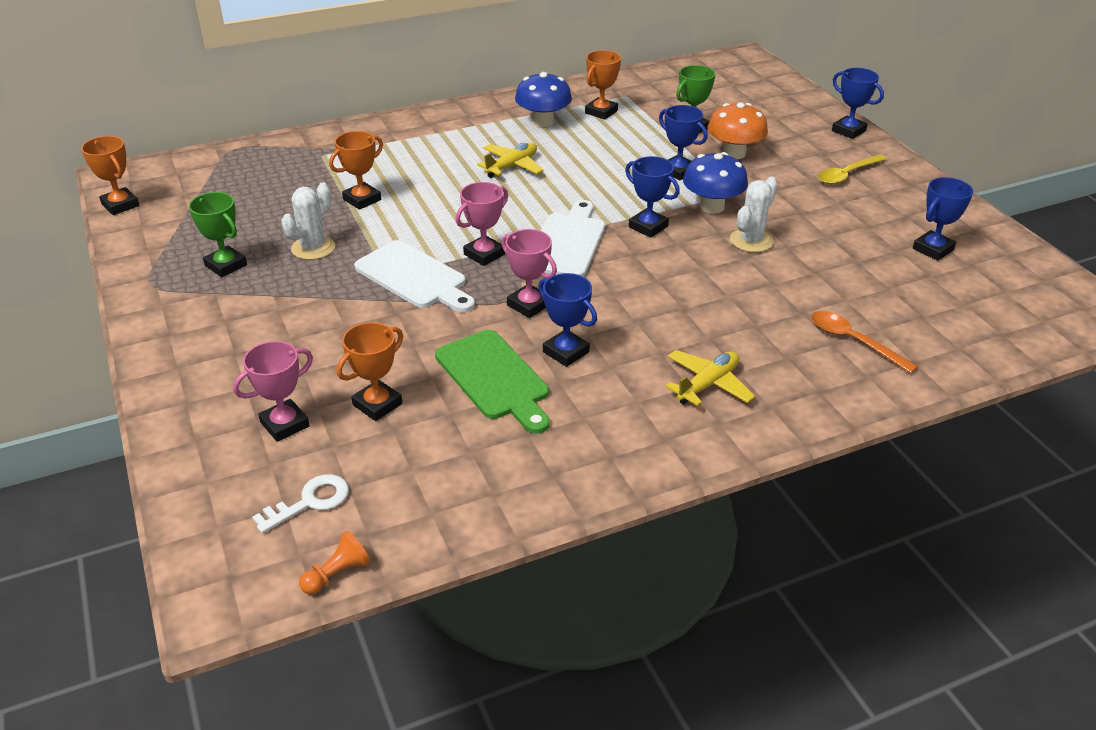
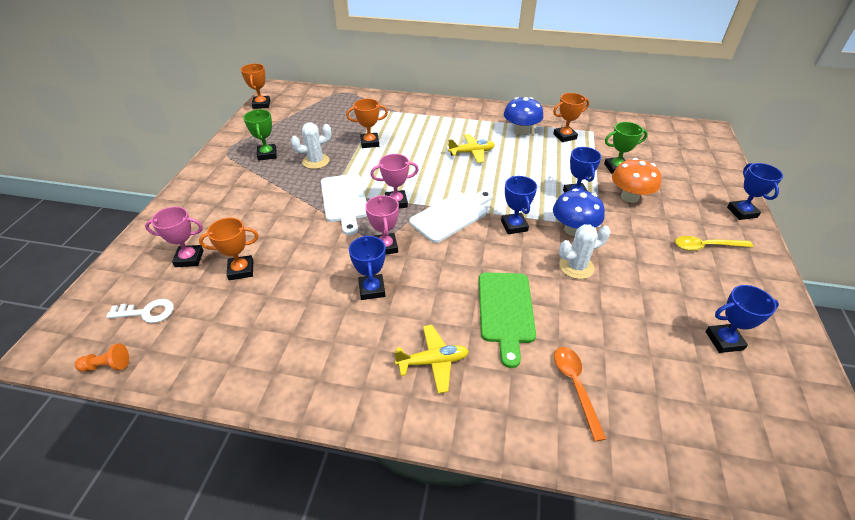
camera: 35 degrees right, 5 degrees up
green cutting board [435,330,550,434] -> green cutting board moved to [479,272,536,368]

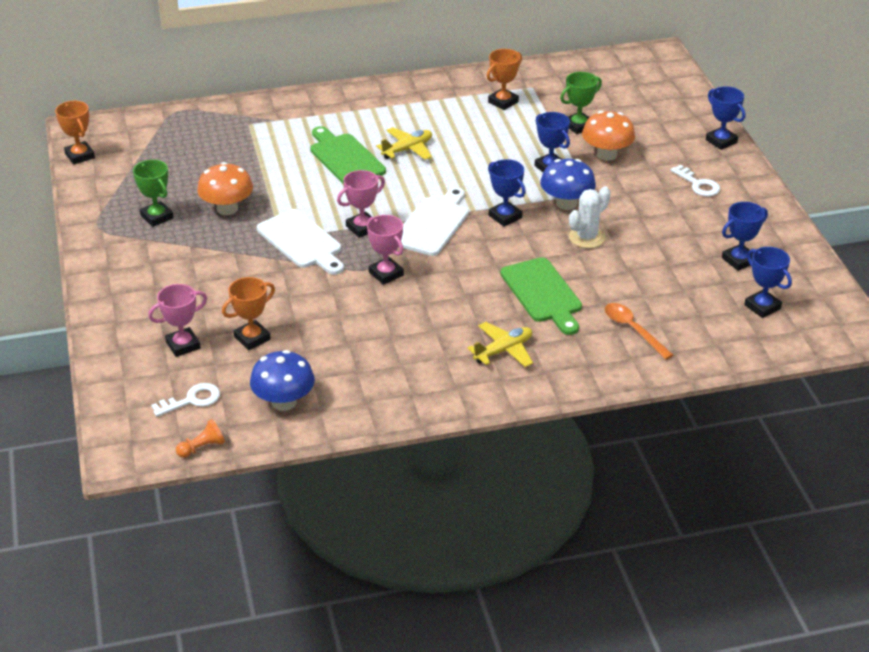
camera: 25 degrees left, 5 degrees down
white cactus [291,123,332,169] -> orange mushroom [197,162,253,215]
orange trophy [346,99,388,148] -> none
blue trophy [349,235,386,300] -> blue trophy moved to [744,247,792,318]
blue mushroom [504,97,543,135] -> blue mushroom moved to [250,350,315,411]
yellow spoon [675,236,753,251] -> white key [670,165,720,196]
none -> green cutting board [310,126,386,184]

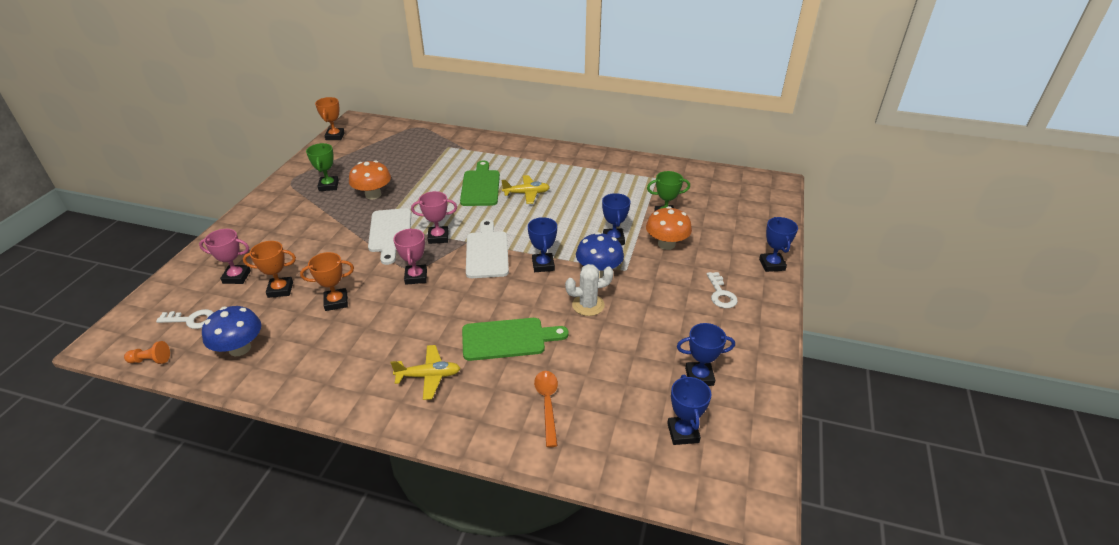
camera: 30 degrees right, 0 degrees up
white cutting board [401,187,469,256] -> white cutting board turned 60 degrees counterclockwise [466,219,509,278]
orange trophy [487,49,522,110] -> orange trophy moved to [300,252,354,311]
green cutting board [500,257,582,335] -> green cutting board turned 105 degrees counterclockwise [462,318,569,361]

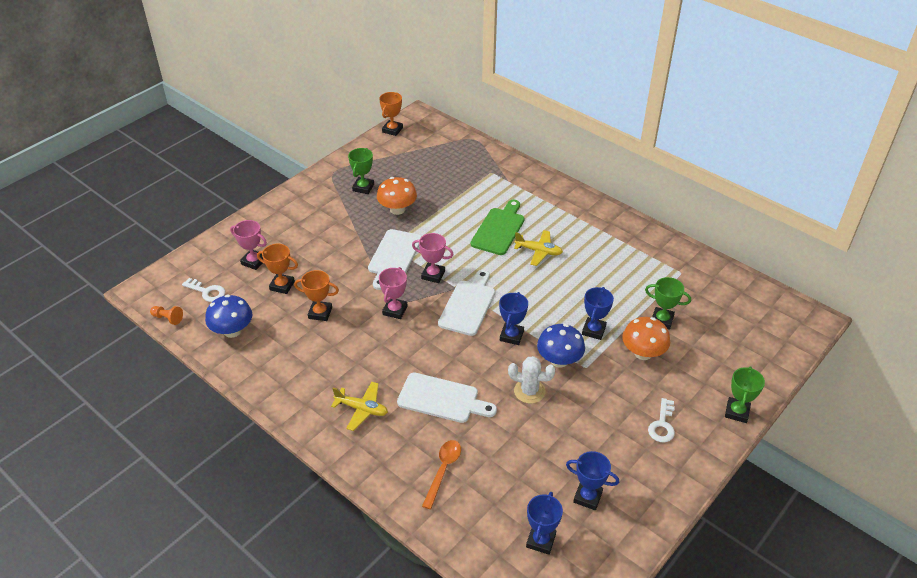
camera: 25 degrees right, 5 degrees up
green cutting board [462,318,569,361] -> white cutting board [397,373,497,423]
blue trophy [759,217,798,272] -> green trophy [725,366,765,423]

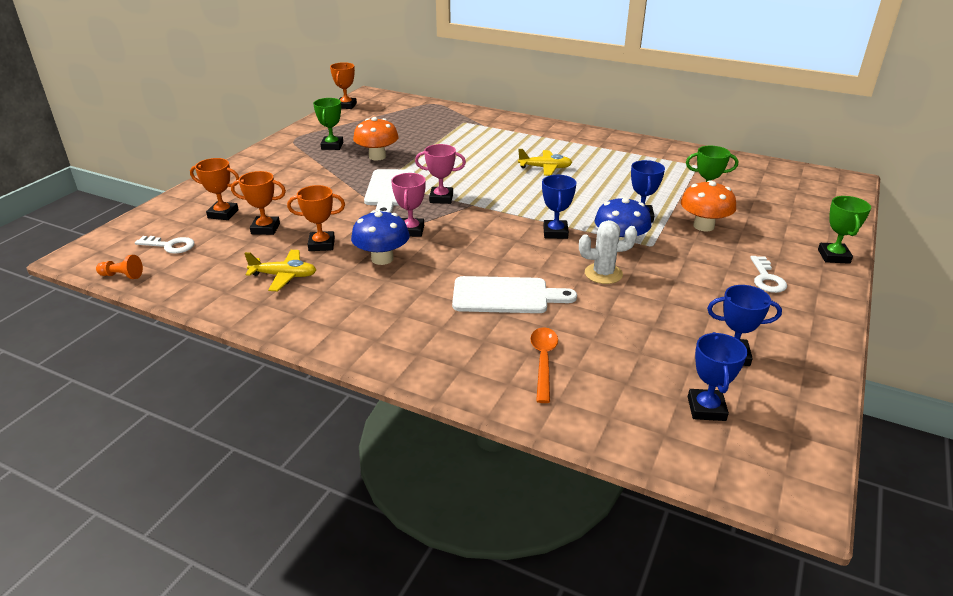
camera: 15 degrees left, 10 degrees down
blue mushroom [205,294,252,338] -> blue mushroom moved to [351,210,409,265]
pink trophy [230,220,267,270] -> orange trophy [190,158,239,220]
yellow plane [331,381,388,431] -> yellow plane moved to [244,250,316,291]
white cutting board [438,270,495,336] -> none
green cutting board [471,200,525,255] -> none

